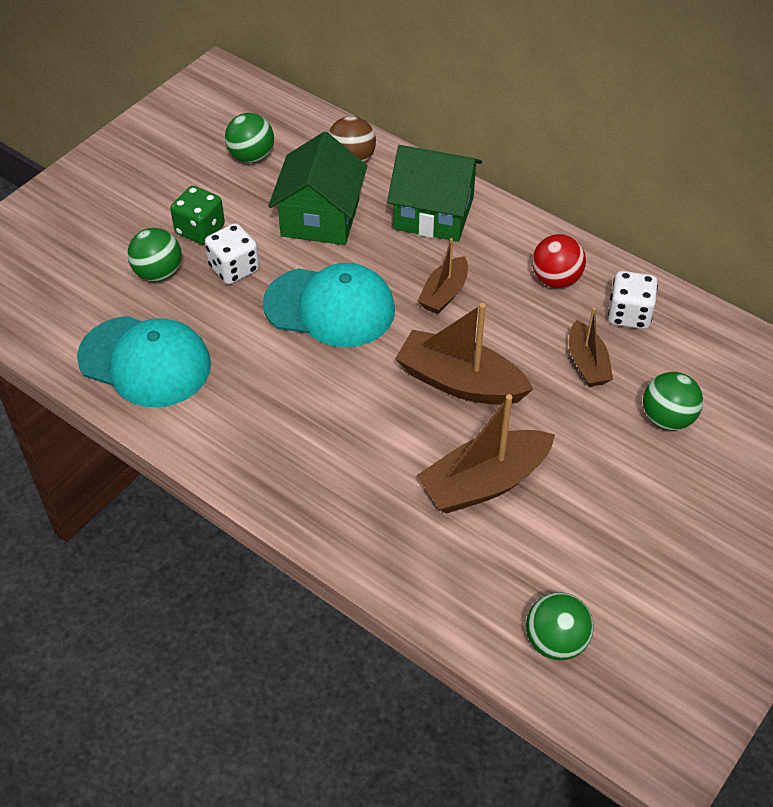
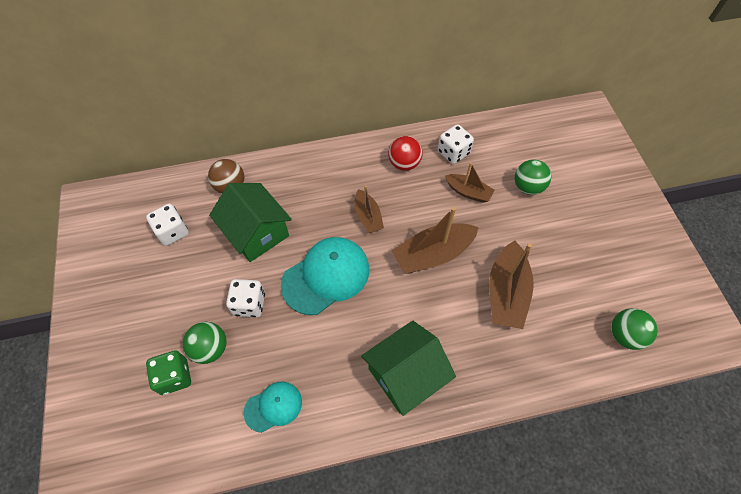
camera: 50 degrees left, 10 degrees up
turquoise cap [77,316,211,407] -> turquoise cap [244,382,302,433], size x0.56
green dice [170,186,225,245] -> green dice moved to [146,351,191,395]
green ball [225,113,274,163] -> white dice [146,204,189,246]
green house [387,145,482,242] -> green house moved to [361,321,456,416]

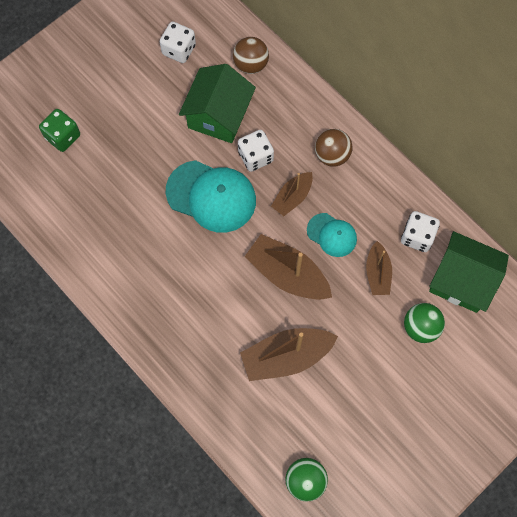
camera: 60 degrees right, 10 degrees up
green ball [183,322,227,364] -> none
white dice [226,279,265,317] -> white dice moved to [238,130,274,172]
turquoise cap [244,382,302,433] -> turquoise cap moved to [307,213,357,257]
green house [361,321,456,416] -> green house moved to [429,231,509,313]
red ball [388,136,422,171] -> none
none -> brown ball [315,129,353,167]

